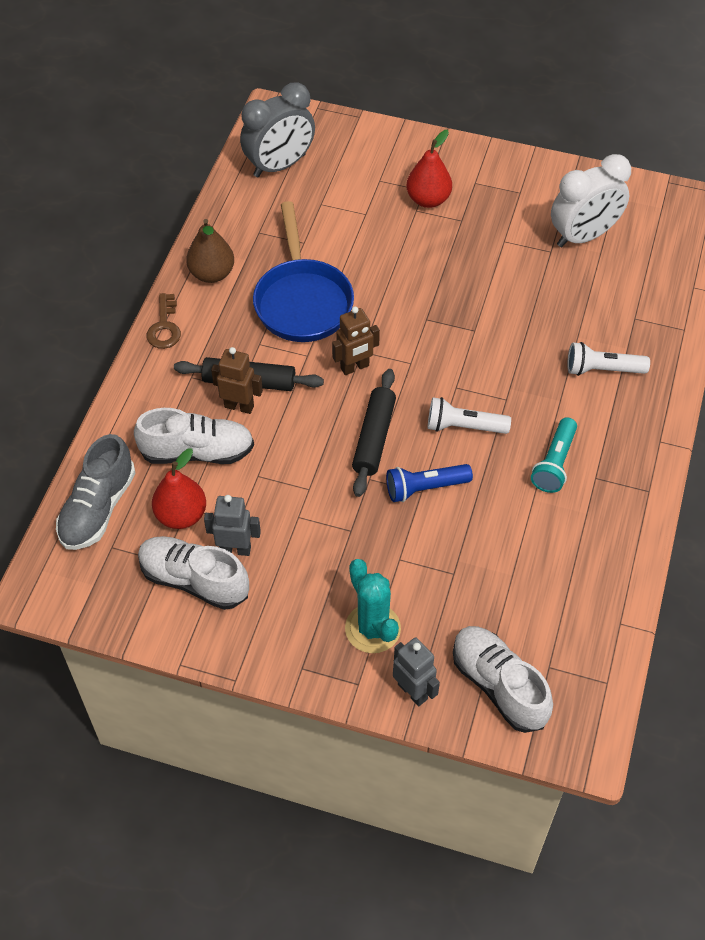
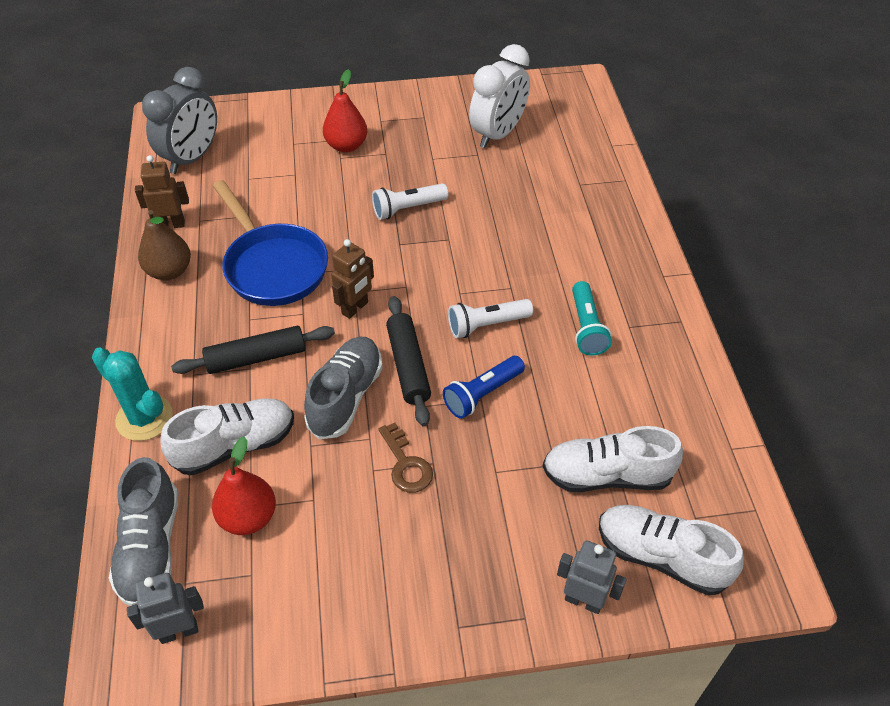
camera: 25 degrees left, 5 degrees down
white shoe [138,536,249,610] -> white shoe moved to [543,426,683,492]
brown key [147,293,181,349] -> brown key moved to [378,423,433,493]
grey robot [204,495,261,556] -> grey robot moved to [127,573,204,644]
brown robot [211,347,263,414] -> brown robot moved to [135,155,189,228]
turquoise cactus [345,559,401,653] -> turquoise cactus moved to [92,347,173,441]
white flashlight [567,342,650,376] -> white flashlight moved to [372,183,448,220]
none -> grey shoe [304,337,382,439]

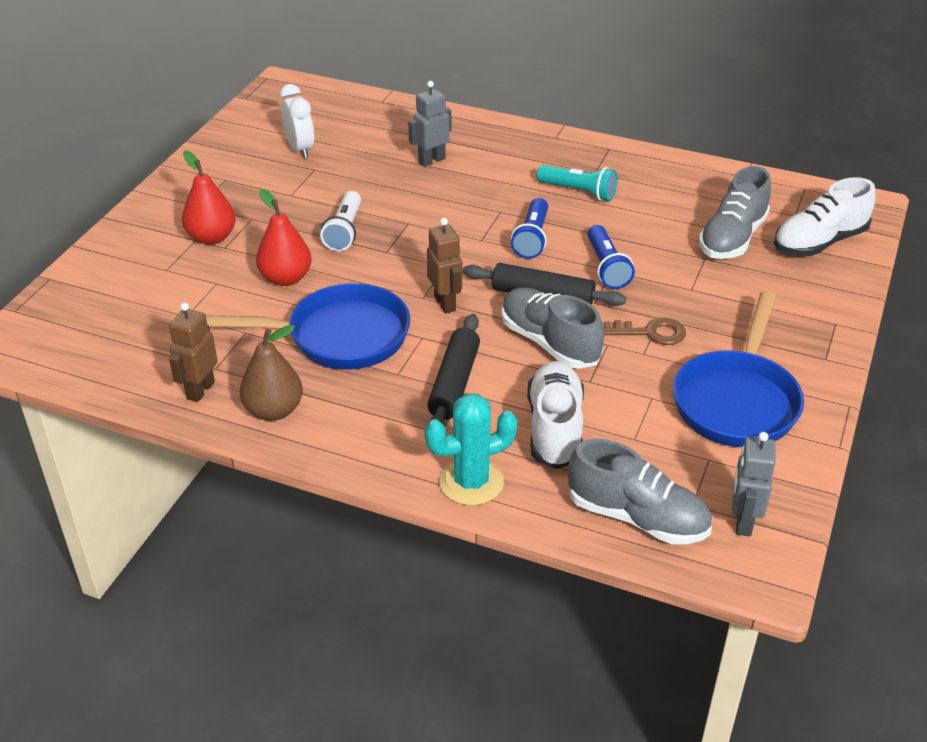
camera: 60 degrees left, 10 degrees down
grey clock [142,67,217,174] -> none
red pear [212,437,276,535] -> red pear moved to [256,189,312,286]
white flashlight [448,299,533,338] -> blue flashlight [511,198,548,259]
white clock [469,44,530,148] -> white clock [280,84,314,158], size x0.66
white shoe [543,426,683,492] -> grey shoe [699,166,771,259]
grey robot [557,540,627,614] -> grey robot moved to [408,81,451,167]
none -> blue pan [673,291,804,447]

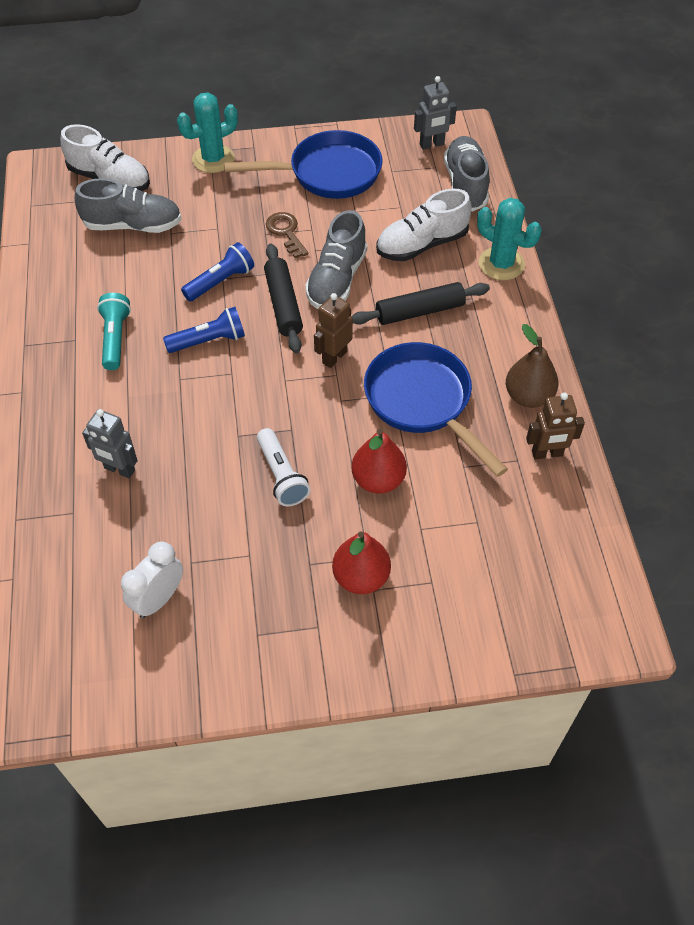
camera: 120 degrees left, 15 degrees up
white flashlight [320,191,361,251] -> white flashlight turned 90 degrees clockwise [257,428,310,506]
none -> turquoise cactus [177,93,238,173]

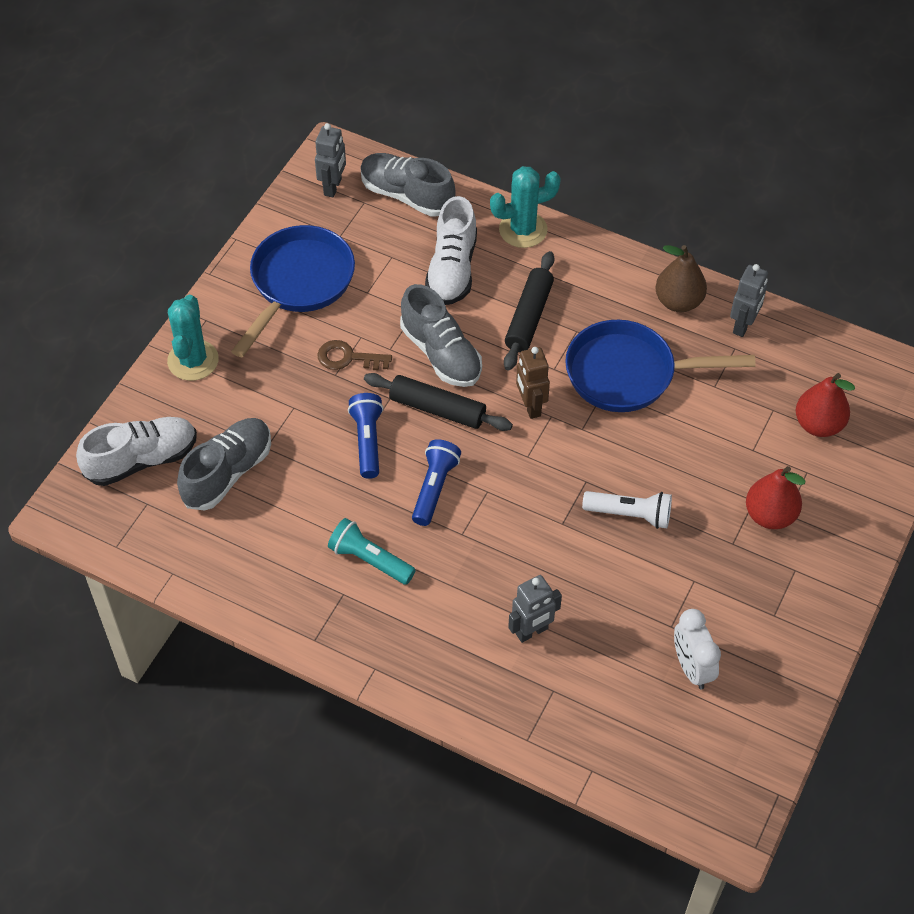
camera: 55 degrees left, 0 degrees up
red pear [352,429,407,493] -> red pear moved to [796,373,855,437]
brown robot [526,392,585,460] -> grey robot [730,264,768,337]

